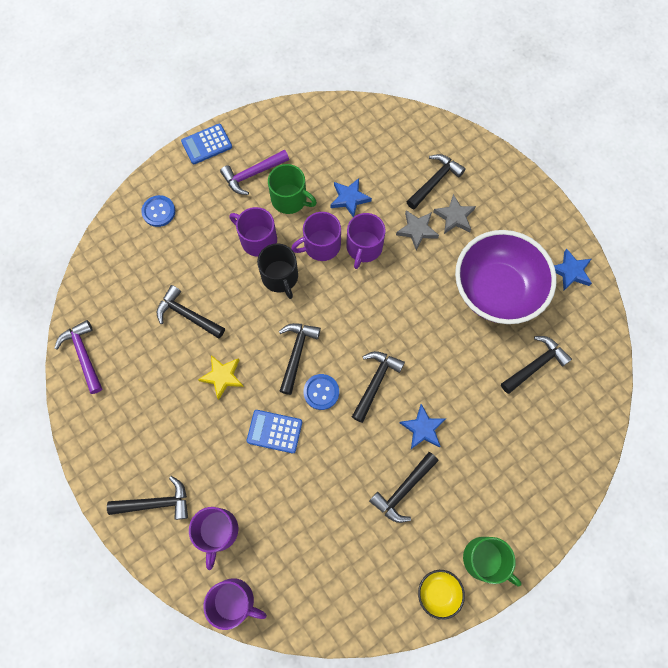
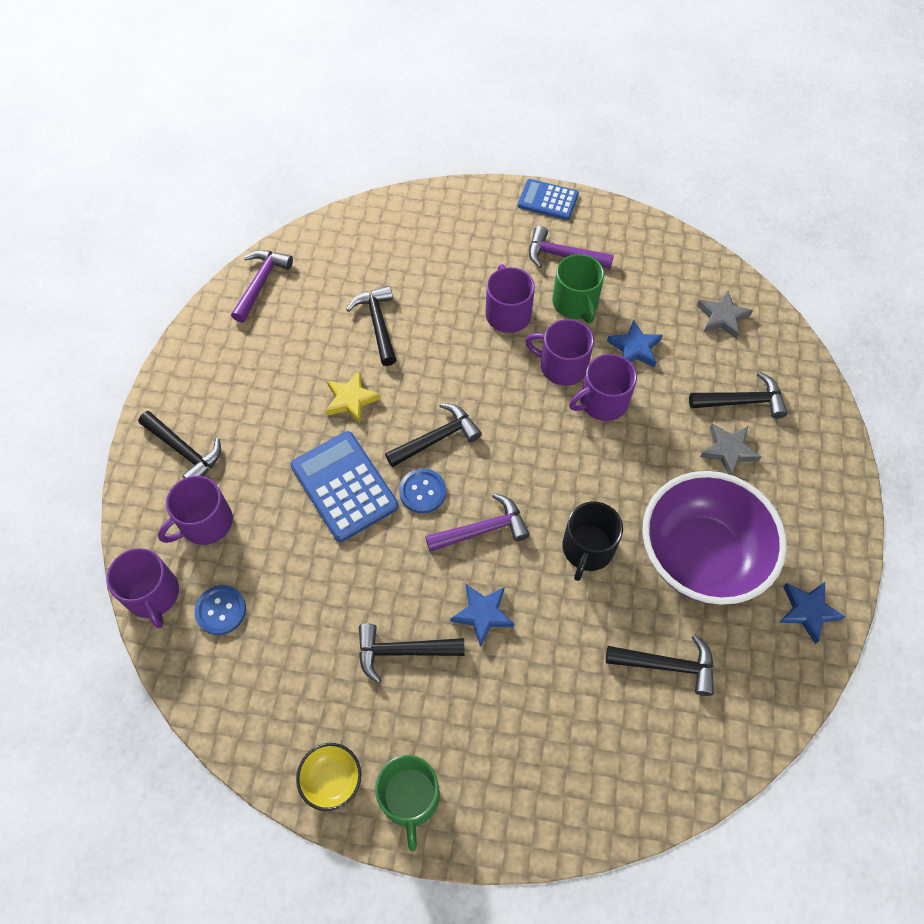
camera: 45 degrees right, 10 degrees down
blue button [141,195,175,227] -> blue button moved to [194,585,246,635]
blue calculator [247,410,302,454] -> blue calculator [290,431,399,542], size x1.58
black mug [257,243,298,299] -> black mug moved to [563,501,623,581]
black hammer [352,351,405,423] -> purple hammer [425,493,530,552]
grey star [396,210,439,250] -> grey star moved to [697,290,753,339]

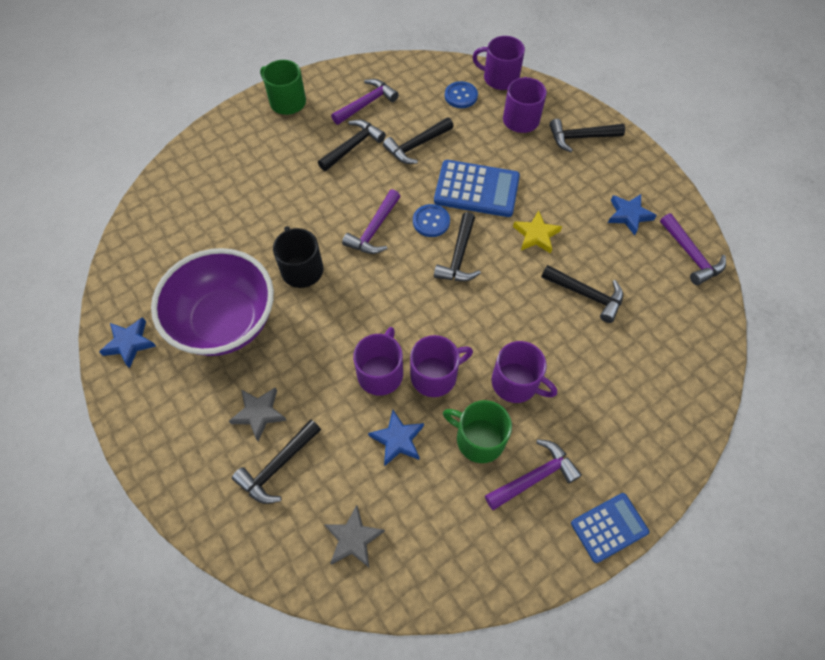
camera: 135 degrees right, 0 degrees up
yellow bowl [296,743,361,811] -> none
blue star [450,584,514,647] -> blue star moved to [608,194,657,235]
black hammer [606,634,714,696] -> black hammer moved to [383,117,454,164]
none -> purple hammer [331,79,399,125]

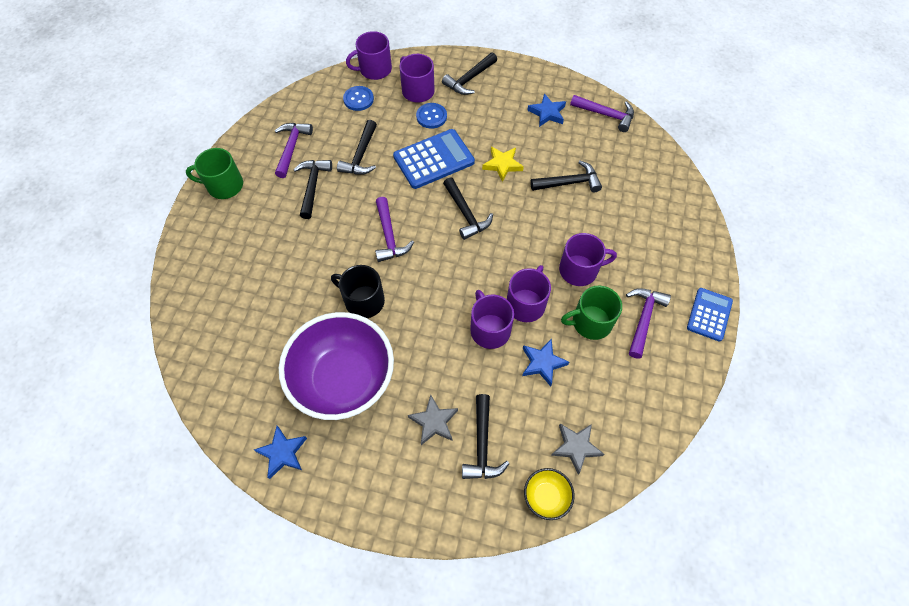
camera: 40 degrees left, 0 degrees up
blue button [413,204,450,237] -> blue button moved to [416,103,447,129]
none -> yellow bowl [524,468,575,520]

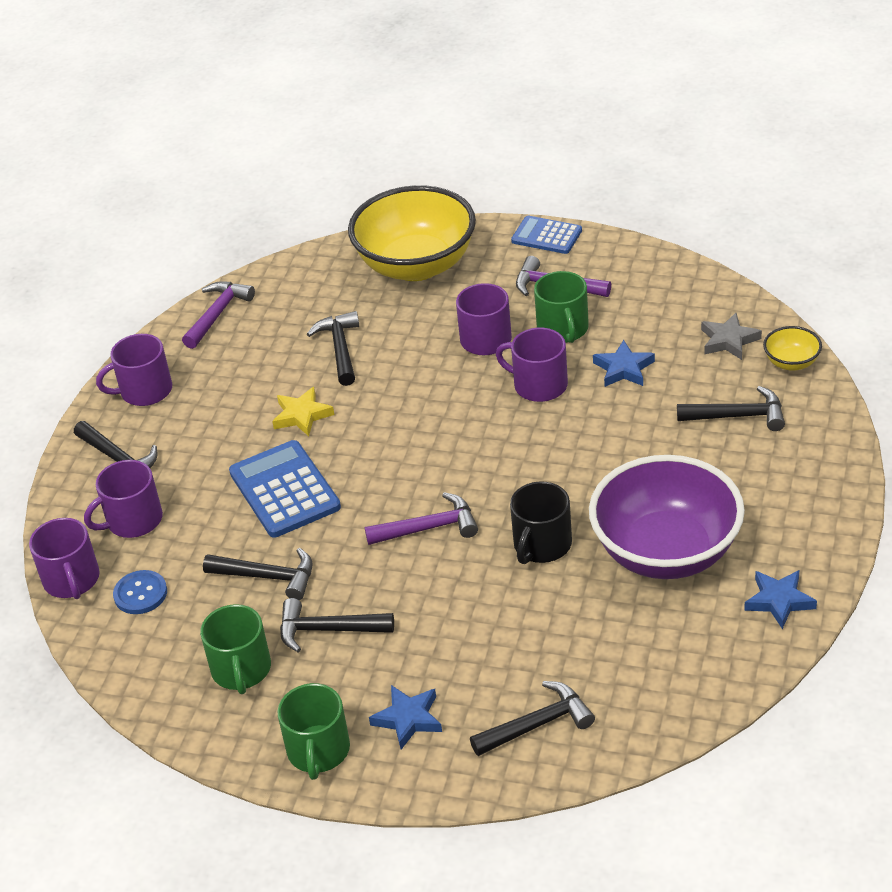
camera: 85 degrees left, 20 degrees down
purple hammer [275,123,313,178] -> green mug [200,604,271,694]
grey star [408,395,458,445] -> none
blue button [416,103,447,129] -> none
black hammer [443,177,493,240] -> black hammer moved to [470,681,595,756]
purple mug [470,290,514,349] -> purple mug moved to [96,334,172,406]
blue star [527,94,566,127] -> blue star moved to [369,685,442,749]
none -> yellow bowl [348,185,476,281]

